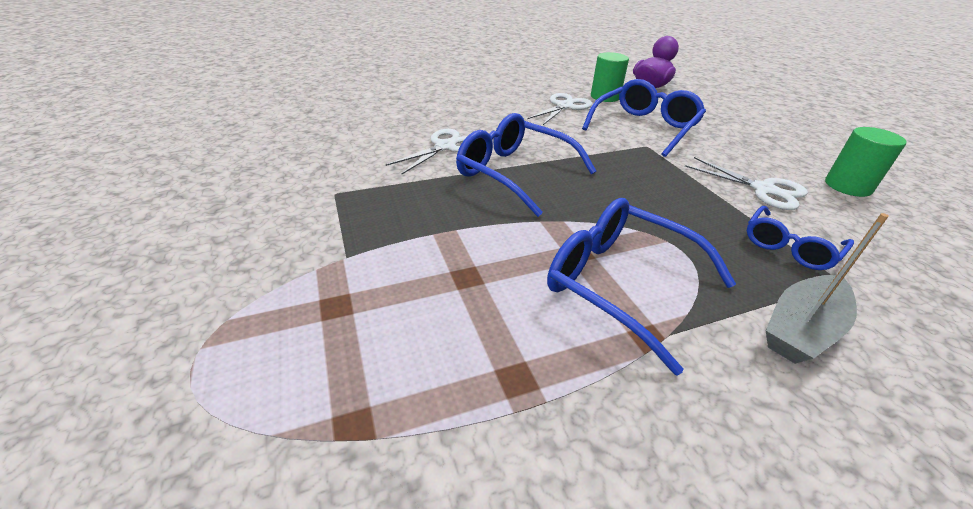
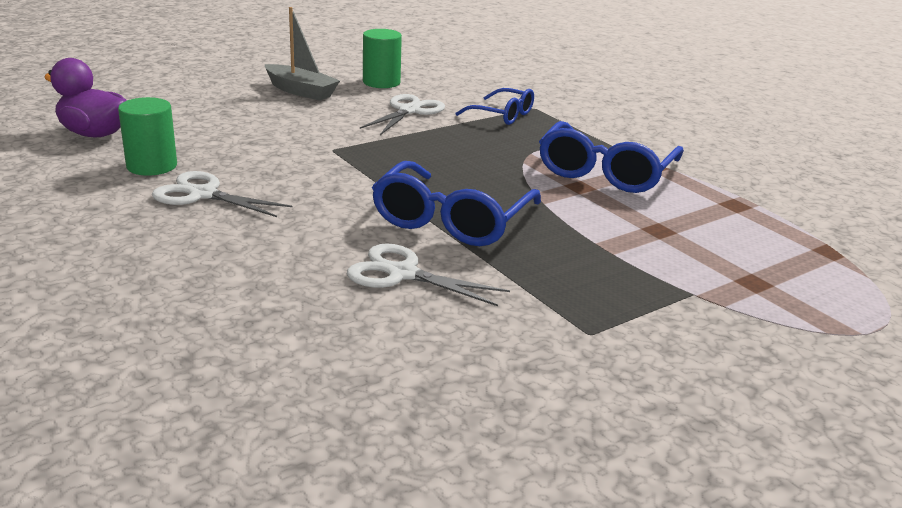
camera: 105 degrees left, 10 degrees down
blue glasses [582,79,706,157] -> none
grey boat [766,213,889,364] -> grey boat moved to [265,7,340,101]

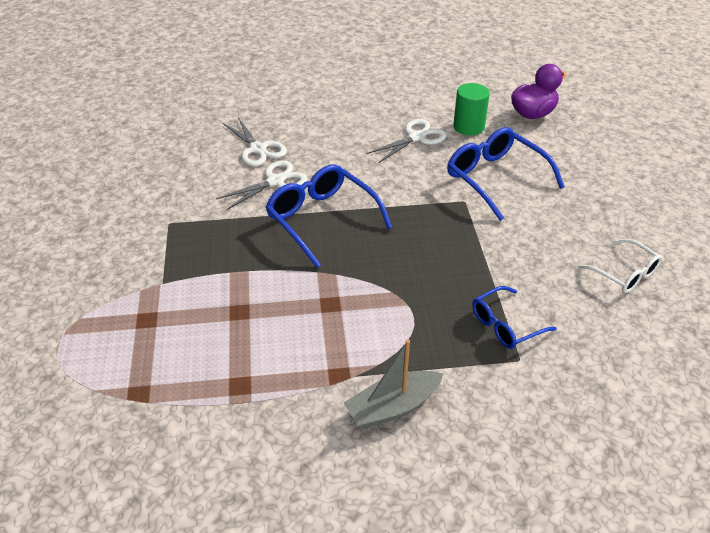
camera: 120 degrees right, 15 degrees up
grey boat [265,7,340,101] -> grey boat moved to [344,339,443,429]
white scissors [360,94,445,135] -> white scissors moved to [223,117,287,166]
green cylinder [363,29,402,88] -> white glasses [578,239,662,293]
blue glasses [539,121,684,193] -> blue glasses moved to [447,127,565,221]

